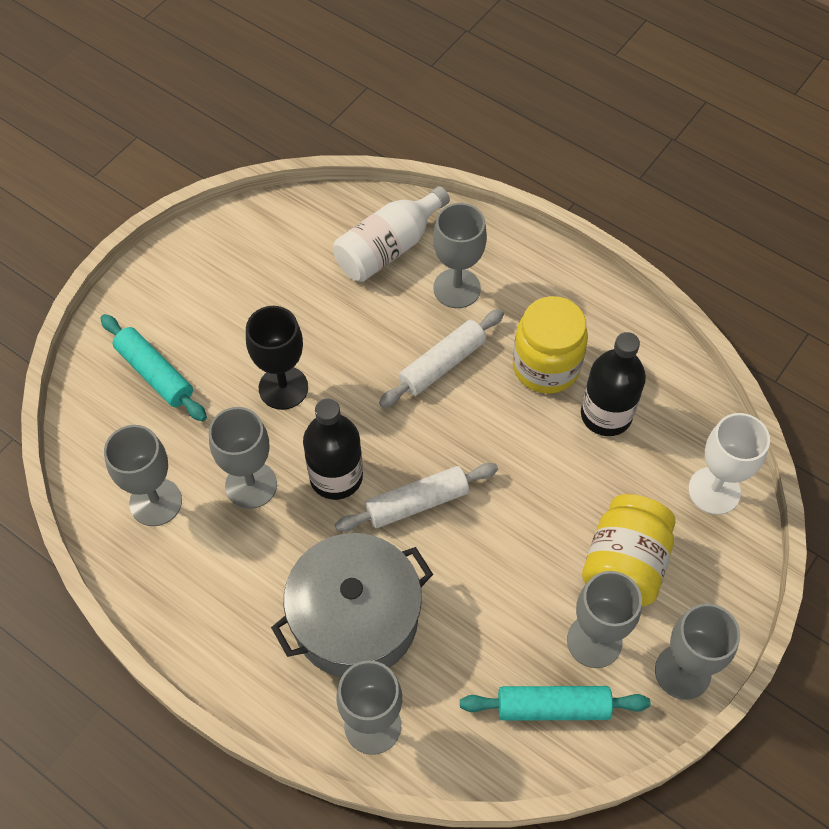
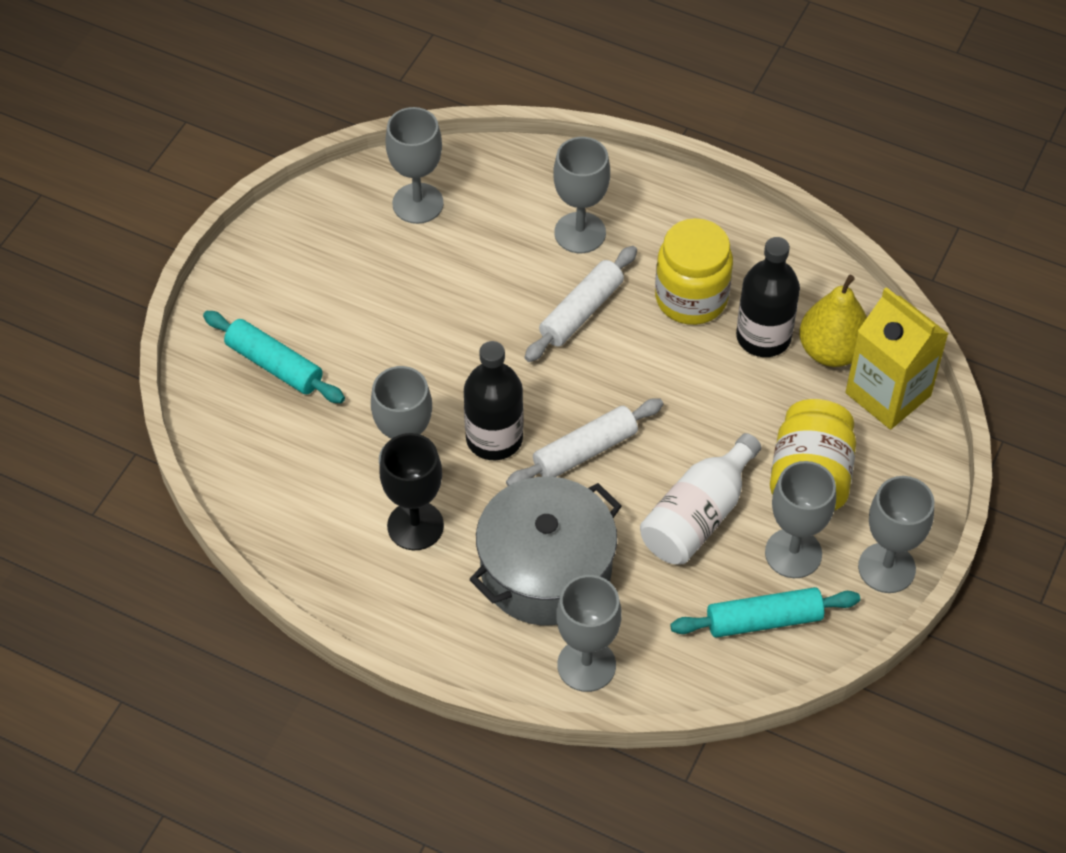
camera: 10 degrees left, 5 degrees down
grey goblet [104,425,182,526] -> grey goblet moved to [385,107,444,224]
black goblet [246,306,308,410] -> black goblet moved to [379,433,444,550]
white bottle [333,186,450,282] -> white bottle moved to [640,433,761,565]
white goblet [688,413,770,515] -> yellow carton [846,287,949,430]
none -> yellow pear [799,275,867,367]

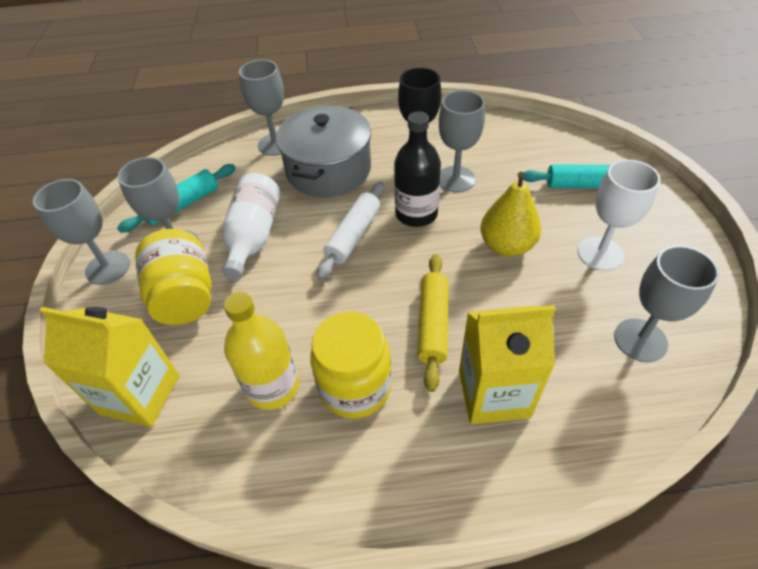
camera: 150 degrees right, 5 degrees down
white rolling pin [525,246,637,362] -> yellow rolling pin [417,254,449,392]
grey goblet [553,137,610,253] -> yellow carton [459,305,555,425]
black bottle [736,237,800,357] -> yellow bottle [224,292,299,410]
yellow pear [799,275,867,367] -> yellow pear moved to [481,172,541,257]
none -> white goblet [578,160,661,271]

